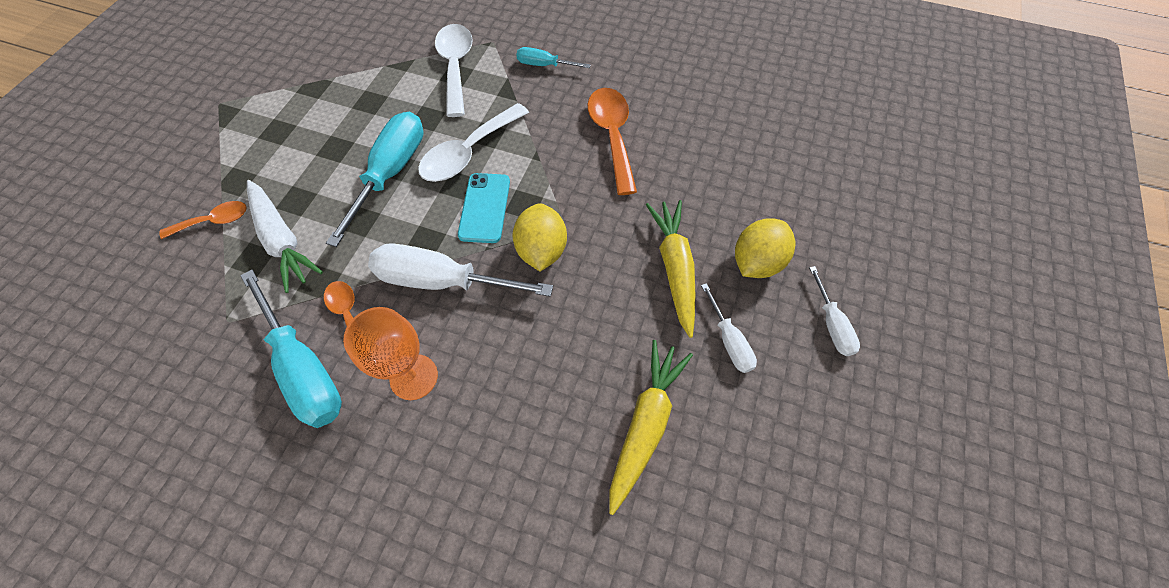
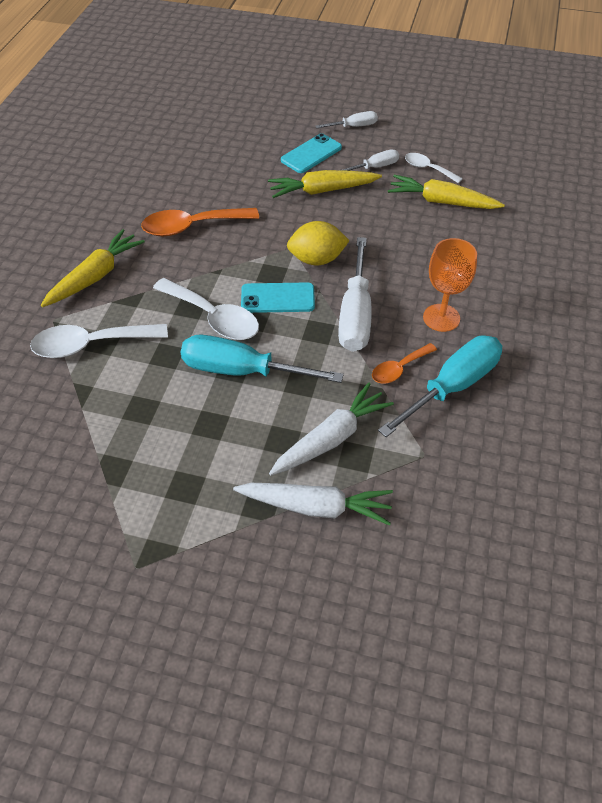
camera: 95 degrees left, 10 degrees down
orange spoon [159,201,247,239] -> white carrot [233,483,393,526]
turquoise screwdriver [516,47,591,68] -> yellow carrot [41,229,145,307]
yellow lemon [735,218,795,278] -> turquoise phone [281,133,342,173]
none -> white spoon [405,153,463,183]

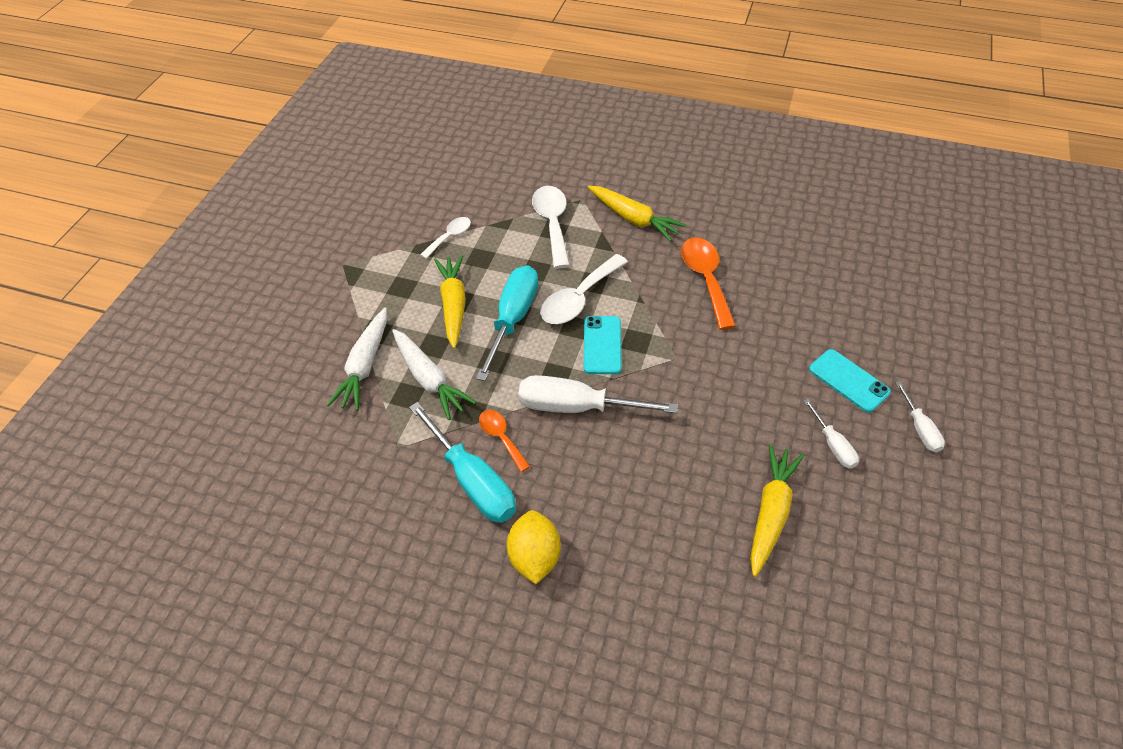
camera: 95 degrees right, 0 degrees up
yellow carrot [268,170,382,198] -> yellow carrot moved to [434,255,466,349]
yellow lemon [287,221,350,265] -> yellow lemon moved to [506,510,561,584]
white spoon [405,153,463,183] -> white spoon moved to [420,217,471,259]
orange goblet [423,238,477,332] -> none

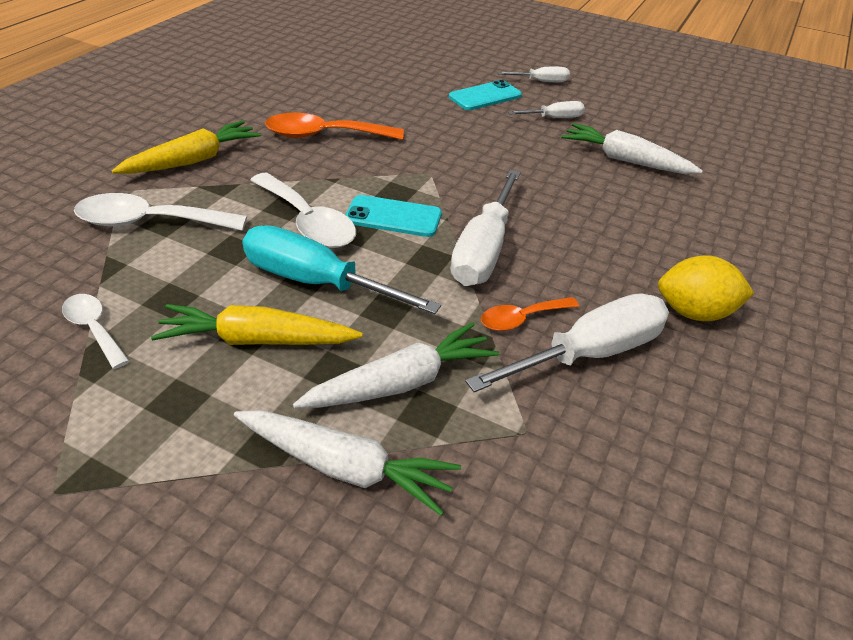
camera: 85 degrees left, 10 degrees down
turquoise screwdriver [409,402,516,523] -> white screwdriver [465,294,669,392]
yellow carrot [750,444,804,577] -> white carrot [561,123,703,174]

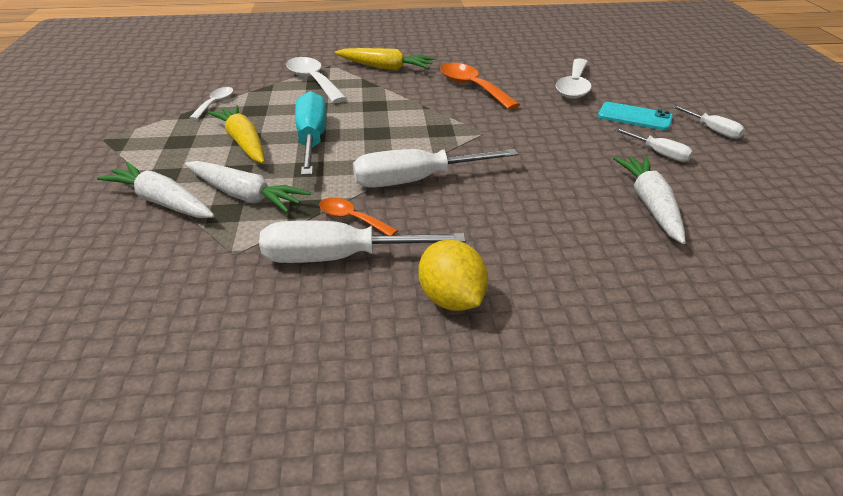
camera: 60 degrees right, 5 degrees down
white carrot [234,410,461,516] -> white carrot turned 135 degrees clockwise [97,162,215,218]
white spoon [250,173,356,248] -> white spoon moved to [556,59,592,99]
turquoise phone [345,195,442,237] -> none
white screwdriver [465,294,669,392] -> white screwdriver turned 150 degrees clockwise [259,220,466,263]

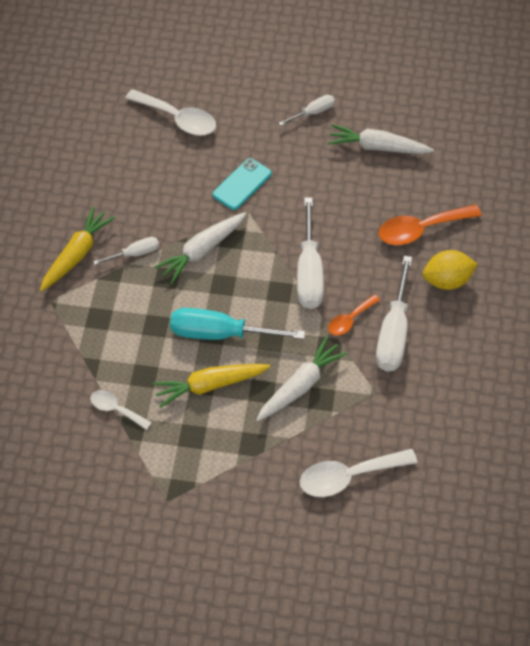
camera: 75 degrees left, 20 degrees up
white carrot [97,162,215,218] -> white carrot moved to [154,212,246,284]
white spoon [286,57,347,103] -> white spoon moved to [300,449,418,497]
orange spoon [440,63,520,110] -> orange spoon moved to [378,204,482,245]
turquoise phone [598,102,673,130] -> turquoise phone moved to [213,158,271,210]
white screwdriver [672,105,745,139] -> white screwdriver moved to [93,237,159,265]

